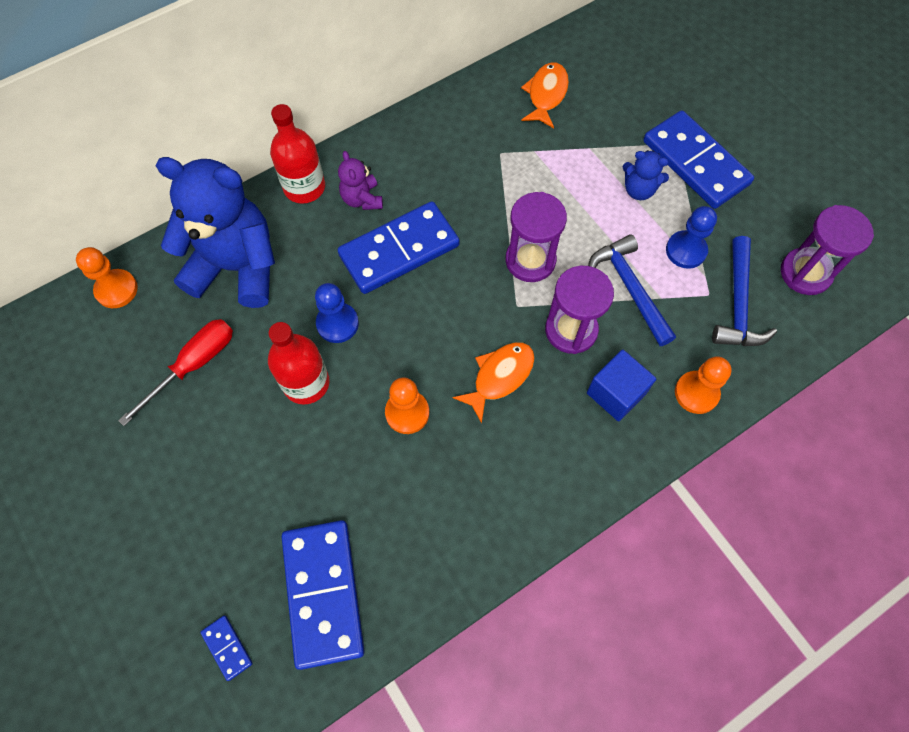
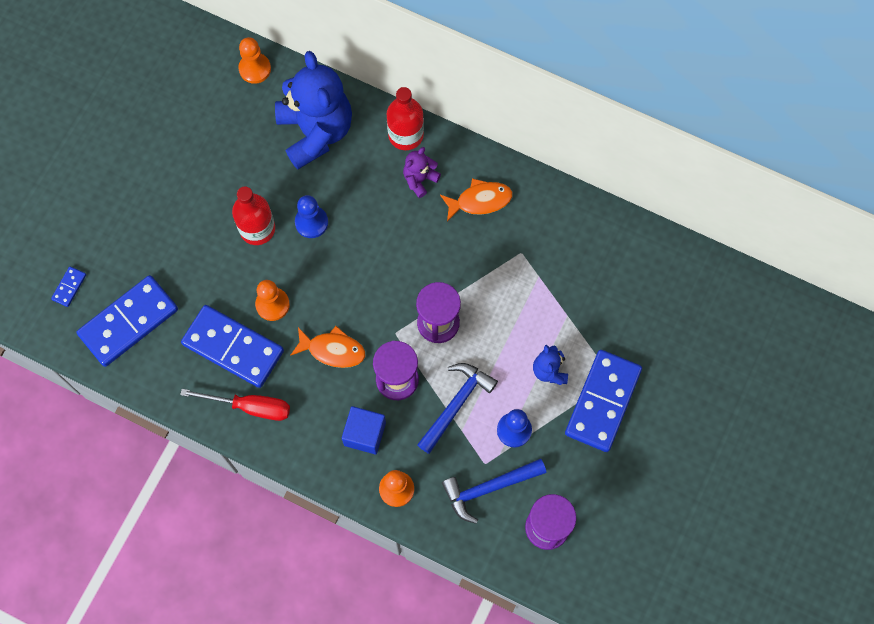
camera: 60 degrees right, 5 degrees up
red screwdriver [118,319,233,426] -> red screwdriver moved to [180,389,290,421]
blue domino [338,201,460,294] -> blue domino moved to [181,305,284,388]
orange fish [521,62,569,128] -> orange fish moved to [440,178,512,222]

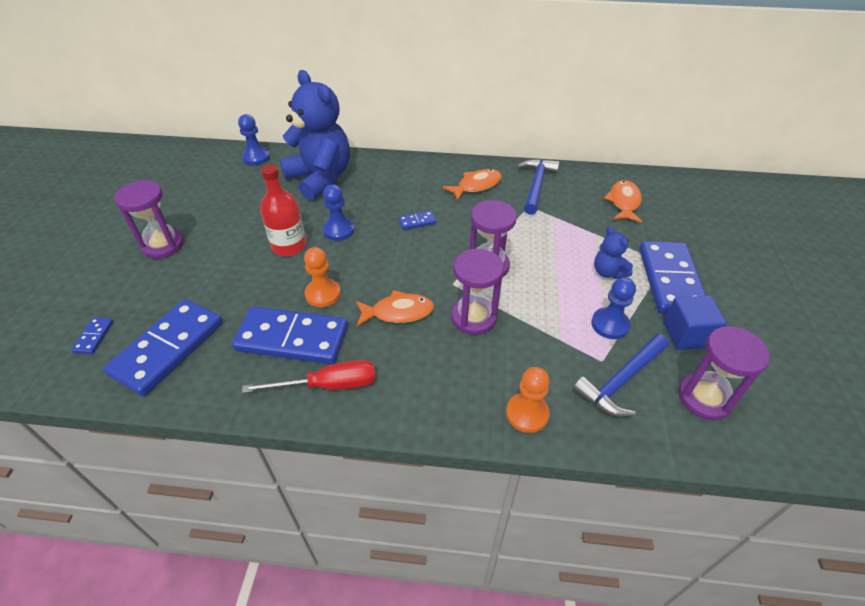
camera: 20 degrees left, 25 degrees down
orange pawn [238,37,271,84] -> blue pawn [238,114,270,165]
blue cube [342,406,386,454] -> blue cube moved to [663,296,727,350]
red bottle [387,87,424,150] -> none
purple teddy bear [403,147,441,198] -> none
blue hammer [417,363,498,454] -> blue hammer moved to [517,159,560,215]
none -> purple hourglass [114,180,184,259]
none -> blue domino [398,211,436,230]
none -> orange fish [604,180,642,223]

